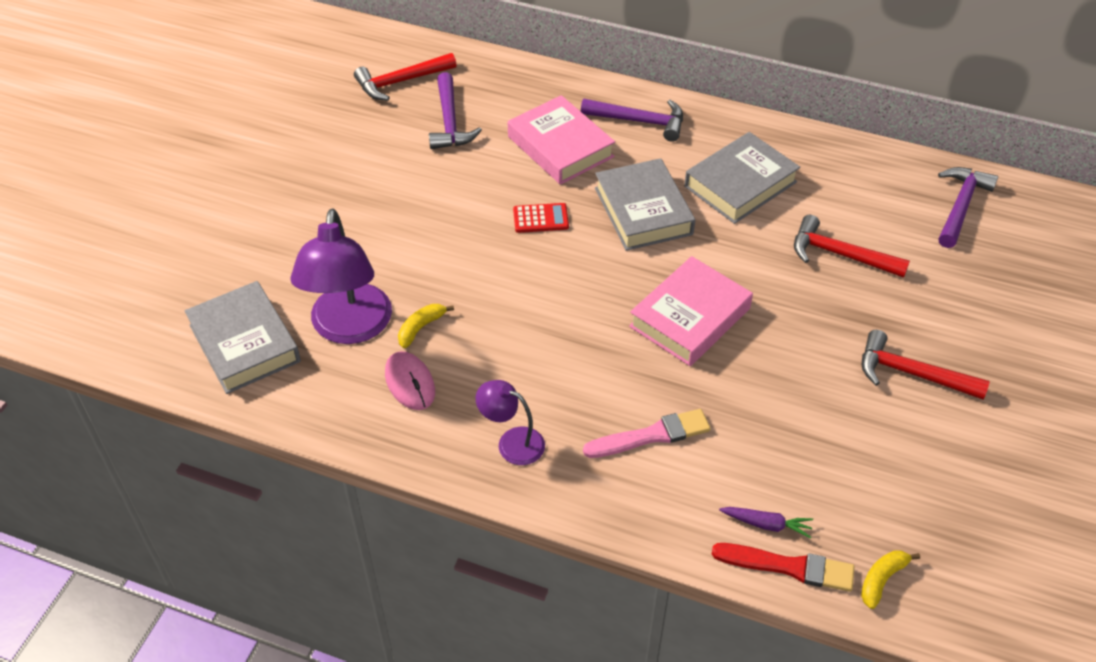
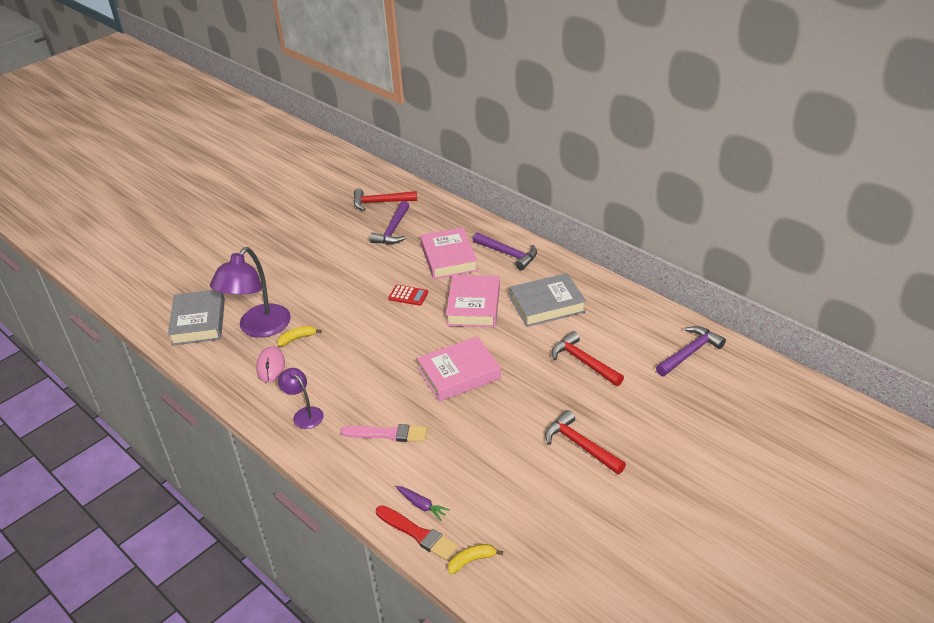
camera: 25 degrees right, 10 degrees down
grey book [595,158,695,251] -> pink book [446,275,500,327]

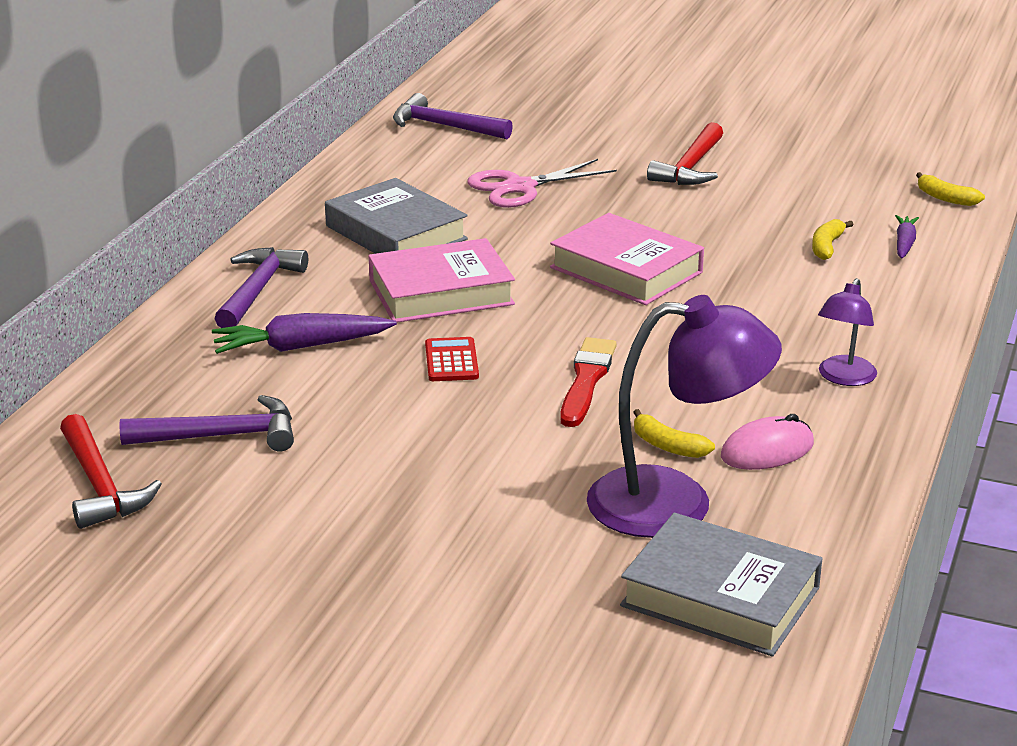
camera: 115 degrees left, 10 degrees down
grey book [168,290,225,346] -> grey book turned 60 degrees clockwise [620,513,823,656]
pink brush [340,424,427,442] -> none
red brush [376,505,458,560] -> red brush moved to [560,337,617,427]
pink book [420,227,478,279] -> purple carrot [212,313,397,354]
red hammer [552,331,624,386] -> pink scissors [467,159,617,208]
none -> yellow banana [812,219,854,260]

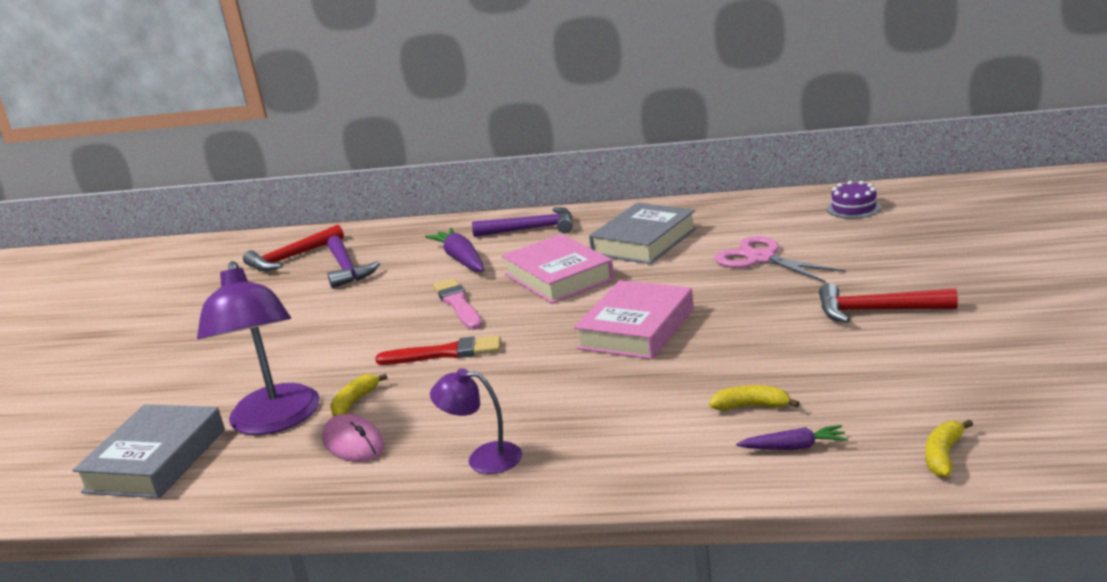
camera: 80 degrees right, 5 degrees down
purple hammer [393,93,513,139] -> purple cake [827,181,882,219]
red calculator [425,337,479,381] -> pink brush [433,278,482,330]

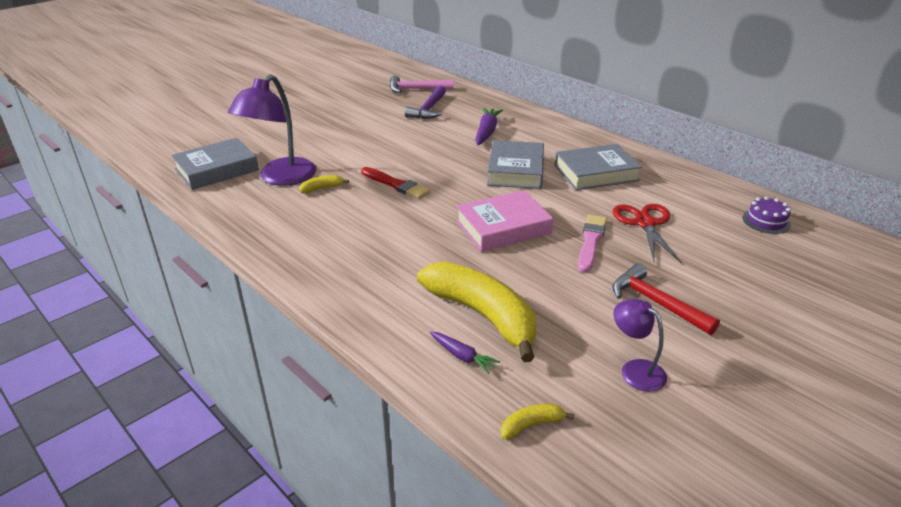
camera: 35 degrees right, 10 degrees up
red hammer [243,225,344,271] -> pink hammer [389,75,453,93]
pink mouse [322,414,385,462] -> none
purple lamp [430,368,522,474] -> purple lamp moved to [614,299,667,392]
pink brush [433,278,482,330] -> pink brush moved to [578,215,607,272]
purple hammer [472,207,573,237] -> none
pink book [502,234,614,304] -> grey book [487,140,544,189]
yellow banana [709,385,800,410] -> yellow banana [417,262,537,362], size x2.49
pink scissors [714,236,846,282] -> red scissors [613,204,682,263]

